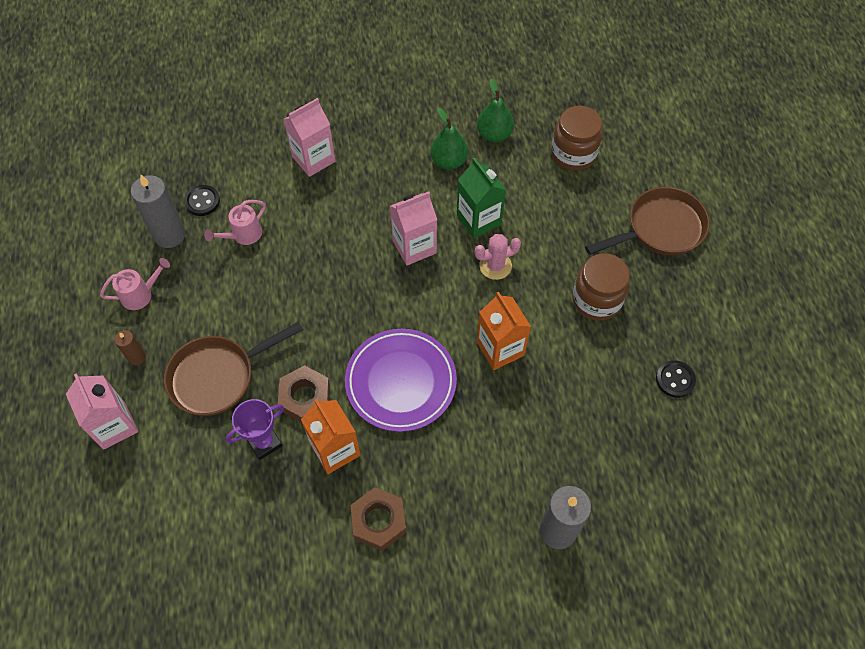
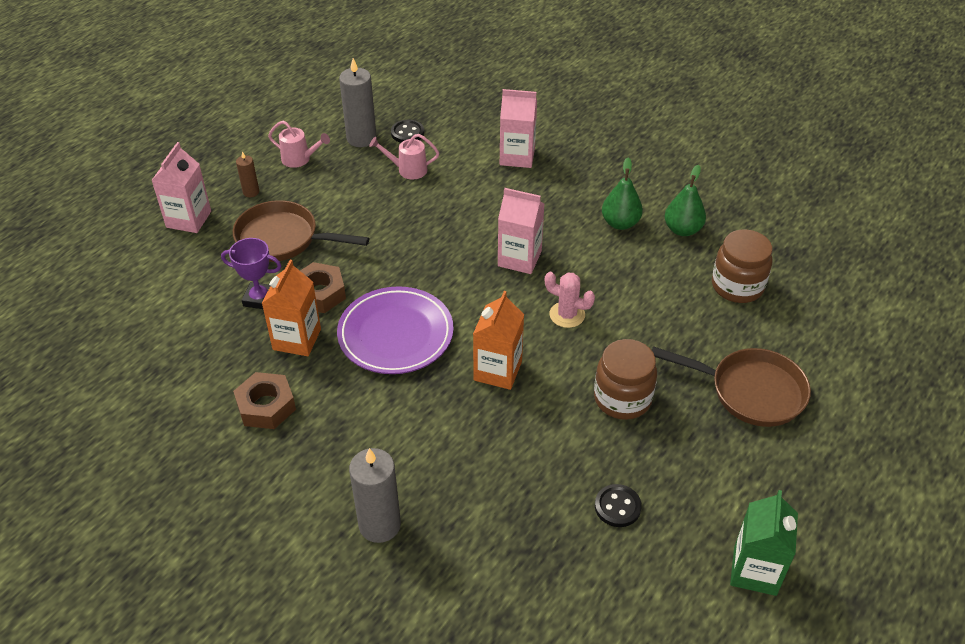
camera: 45 degrees right, 15 degrees down
green carton [457,158,506,239] -> green carton moved to [730,490,798,596]

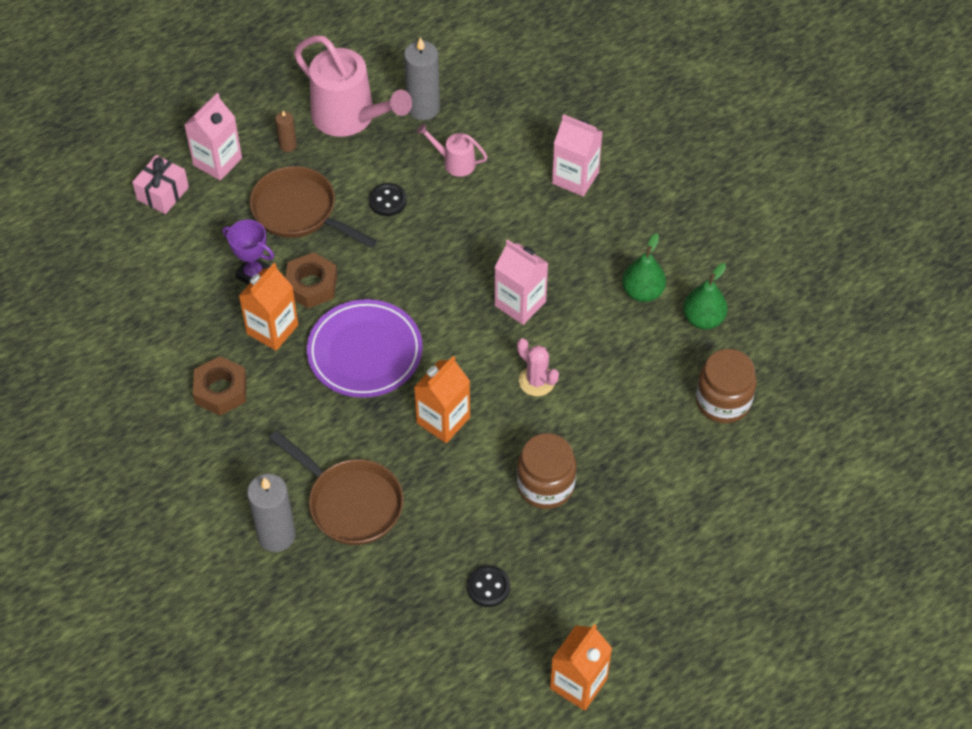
camera: 20 degrees right, 10 degrees up
pink watering can [268,121,330,168] -> pink watering can [294,35,412,137], size x2.05
black button [391,120,424,143] -> black button moved to [369,183,407,216]
brown pan [652,346,811,427] -> brown pan moved to [269,430,404,545]
green carton [730,490,798,596] -> orange carton [550,624,612,711]
none -> pink gift [132,155,189,214]

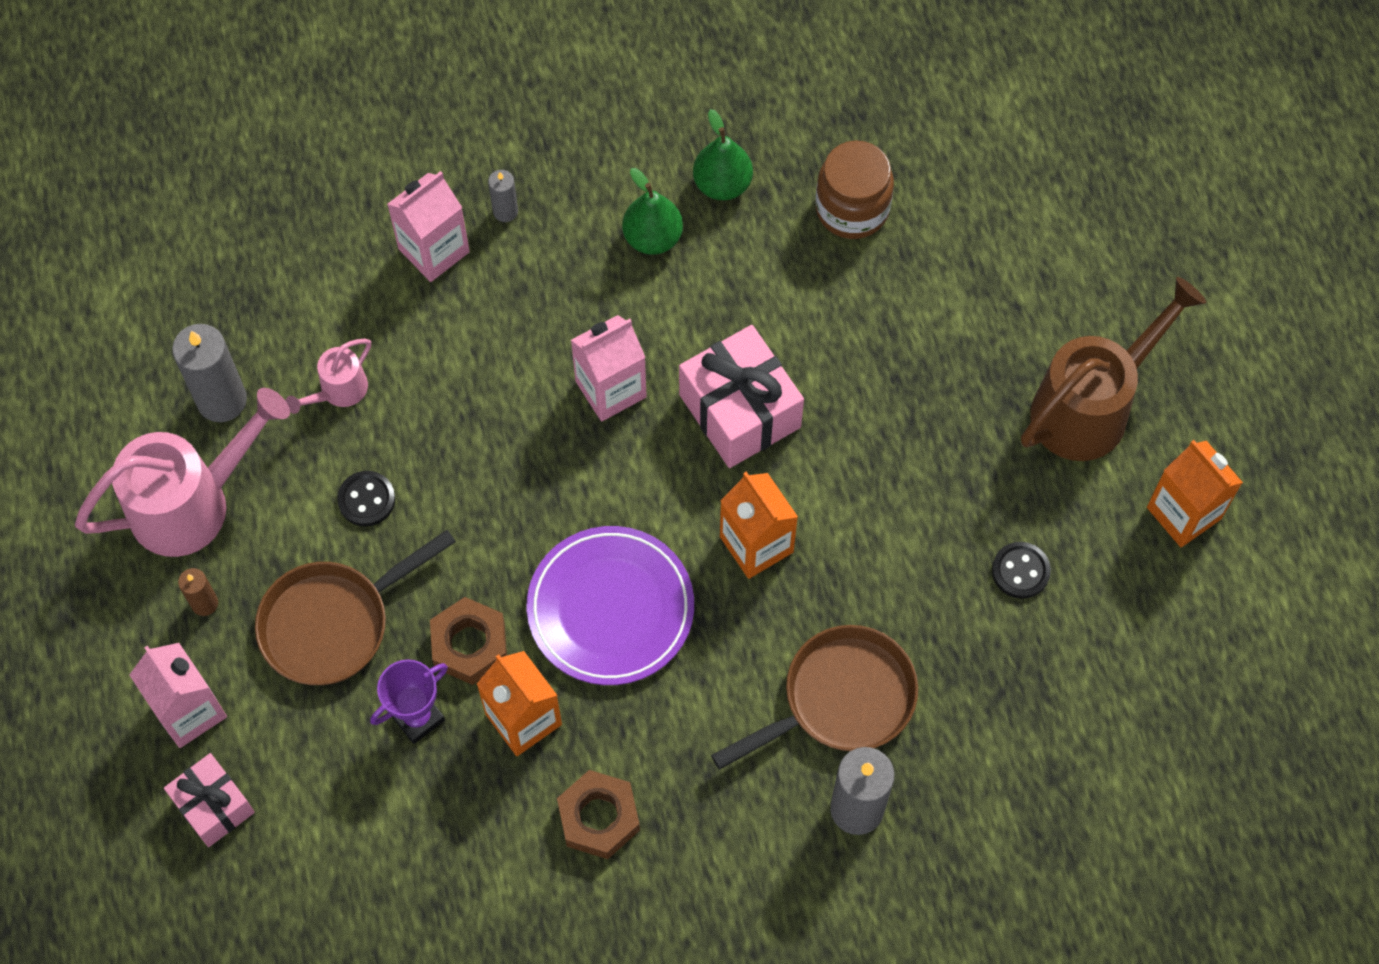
camera: 70 degrees left, 10 degrees up
pink cactus [517,338,559,396] -> pink gift [679,325,804,468]
brown jar [517,433,576,509] -> none
none -> grey candle [488,170,518,222]
none -> brown watering can [1021,277,1206,461]

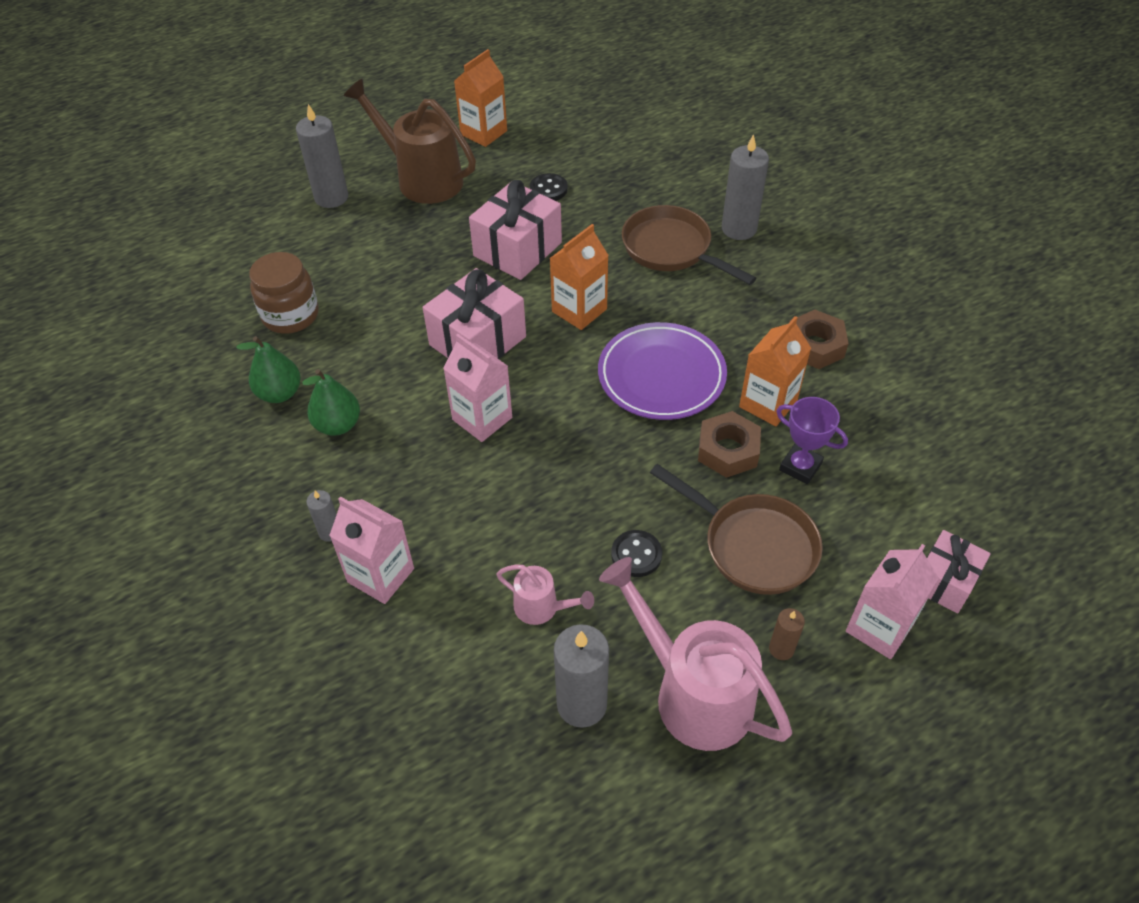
camera: 105 degrees left, 15 degrees down
none -> grey candle [296,104,348,208]
none -> pink gift [469,180,562,280]

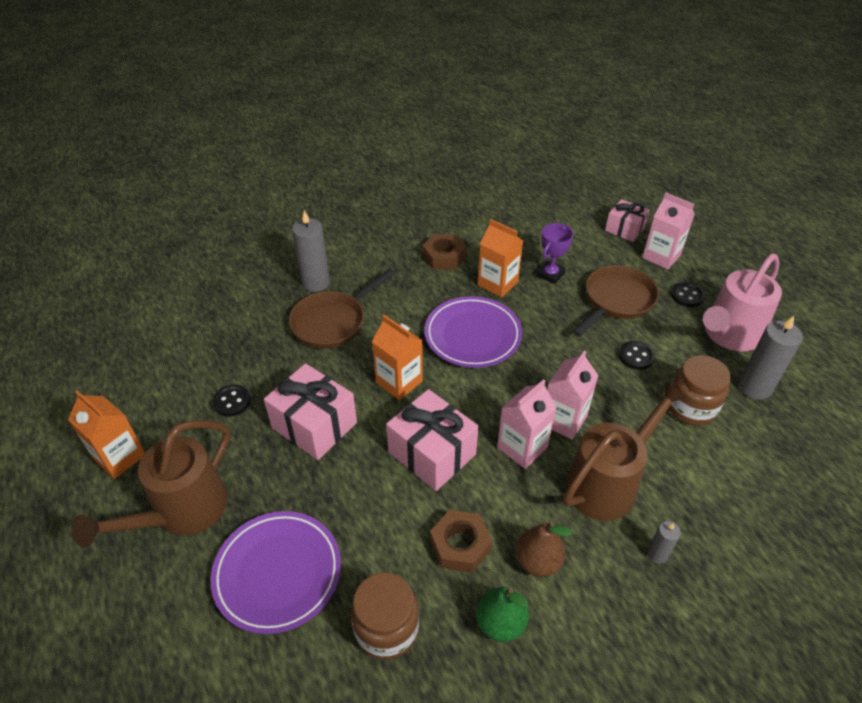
camera: 90 degrees left, 5 degrees down
grey candle [296,104,348,208] -> none
green pear [302,369,360,435] -> brown pear [516,522,572,577]
pink carton [329,496,414,604] -> pink carton moved to [547,351,599,440]
pink watering can [496,565,594,625] -> brown jar [668,355,731,426]
brown nut [698,411,761,478] -> brown nut moved to [430,510,492,573]
brown candle [769,608,805,660] -> black button [671,282,705,307]
none -> purple plate [211,511,341,634]
none -> brown watering can [563,381,688,521]

